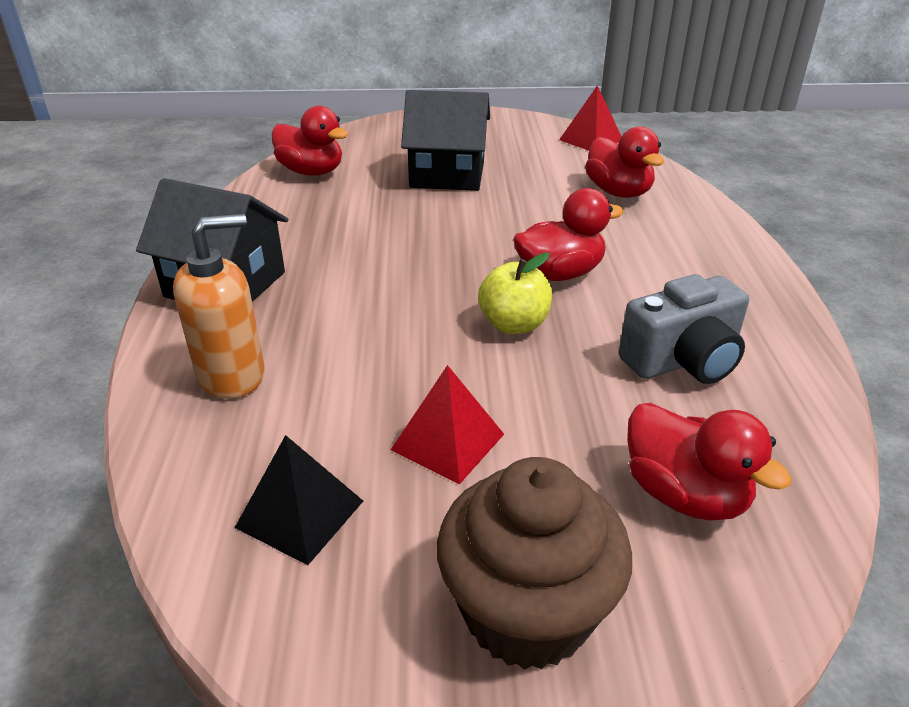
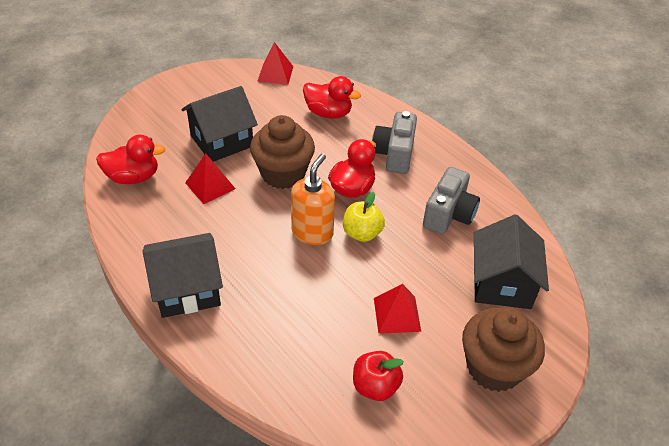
camera: 40 degrees left, 10 degrees up
orange soap dispenser [173,214,265,399] -> orange soap dispenser moved to [291,154,335,245]
black pyramid [235,435,363,565] -> red apple [353,351,404,401]
red duck [627,403,792,521] -> black house [474,214,549,309]
none -> red pyramid [185,153,235,204]
none -> brown cupcake [250,115,315,189]
none -> grey camera [372,111,417,174]

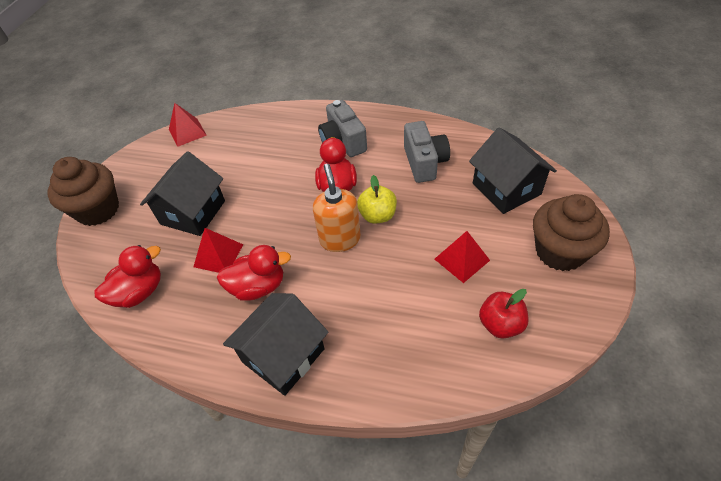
camera: 30 degrees left, 5 degrees up
brown cupcake [250,115,315,189] -> brown cupcake moved to [47,157,119,226]
red duck [303,76,361,119] -> red duck moved to [217,245,291,301]

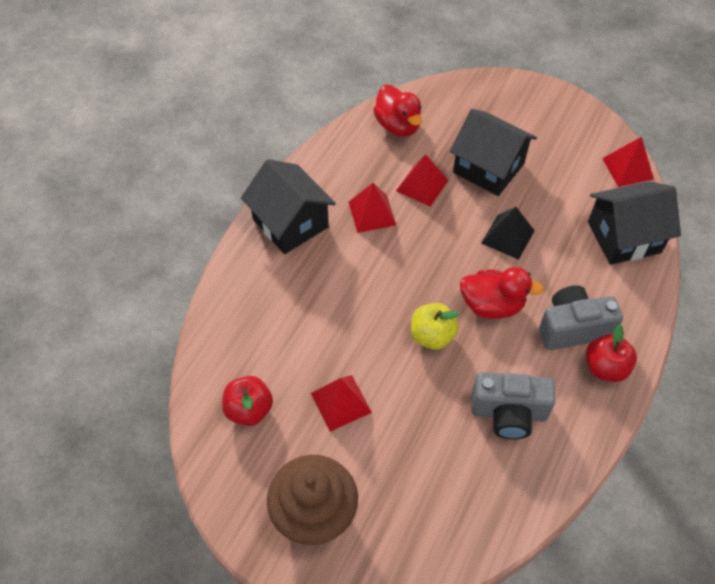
camera: 100 degrees right, 5 degrees up
brown cupcake [47,157,119,226] -> none
red duck [217,245,291,301] -> red pyramid [349,183,396,233]
orange soap dispenser [313,164,361,252] -> none
black house [469,127,557,214] -> black house moved to [588,181,681,265]
none -> black pyramid [481,207,535,260]
none -> red apple [586,324,637,382]

